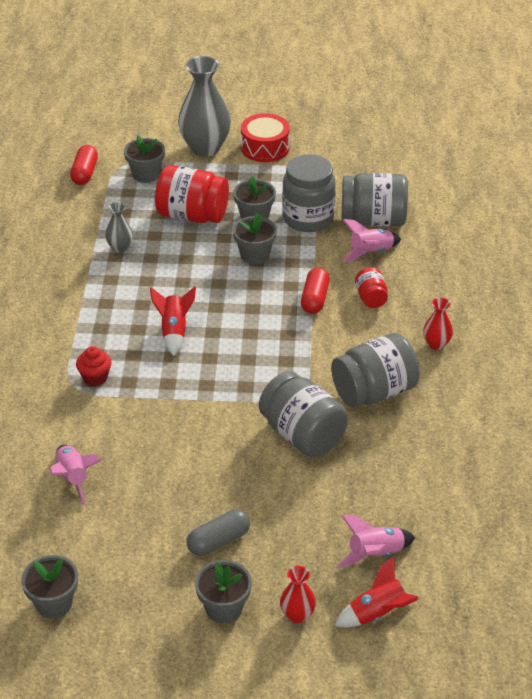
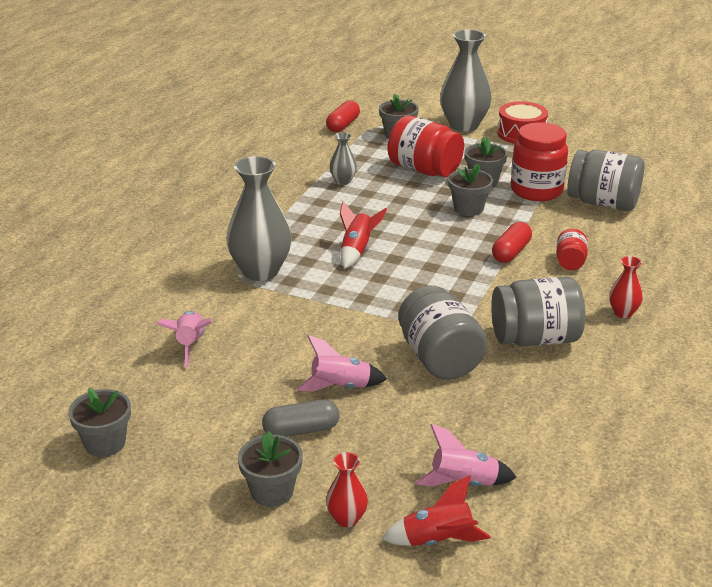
camera: 20 degrees right, 10 degrees down
red cupcake [76,346,112,386] -> grey vase [226,156,292,281]
grey jar [282,154,336,232] -> red jar [511,122,568,201]
pink rocket [342,219,401,263] -> pink rocket moved to [297,335,387,392]

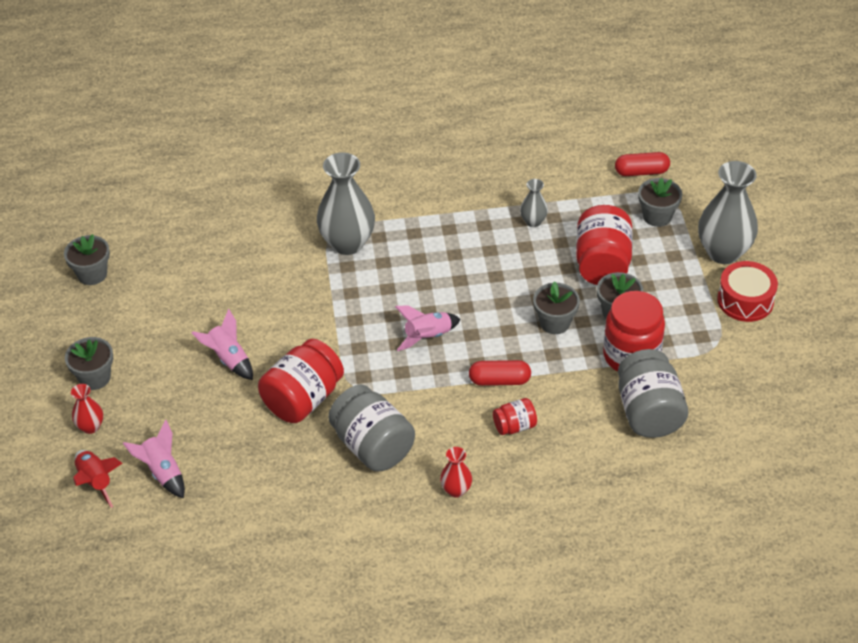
camera: 60 degrees right, 15 degrees up
pink rocket [157,311,212,368] -> pink rocket moved to [395,305,460,351]
grey capsule [262,400,340,437] -> none
red rocket [340,201,387,269] -> none
grey jar [398,286,487,380] -> red jar [258,339,344,423]

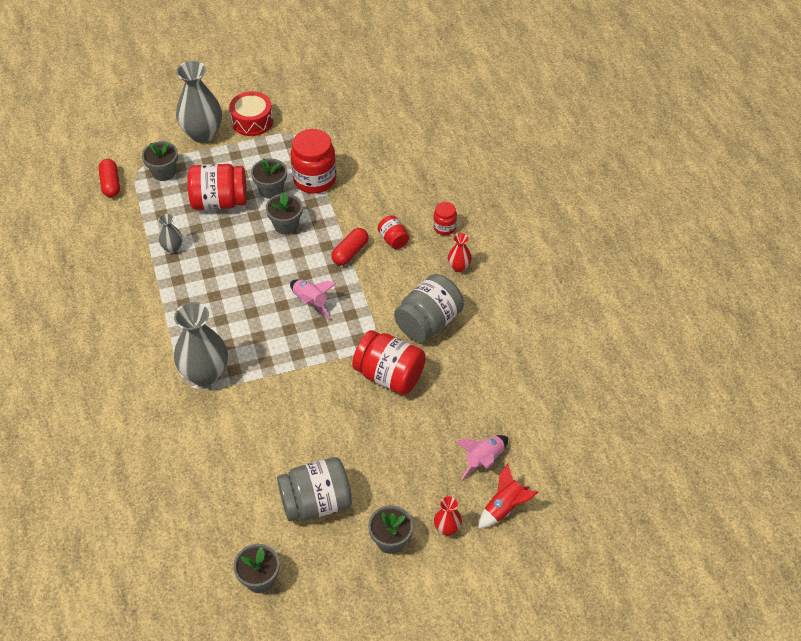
camera: 100 degrees left, 5 degrees up
pink rocket [191,309,253,380] -> none
red capsule [469,360,531,386] -> red capsule turned 45 degrees clockwise [331,228,369,266]
grey jar [618,349,688,438] -> grey jar moved to [277,457,352,521]
none -> red jar [433,202,457,235]

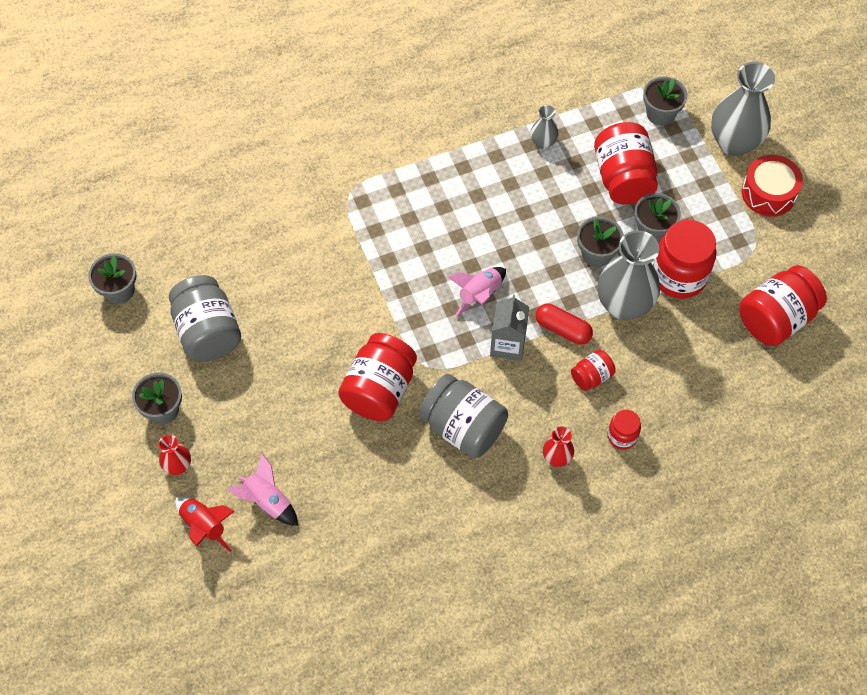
camera: 85 degrees right, 10 degrees up
red capsule [98,159,120,197] -> none
grey vase [174,302,228,386] -> grey vase moved to [598,230,660,320]
none -> grey carton [490,295,529,361]
none -> red jar [739,265,827,346]

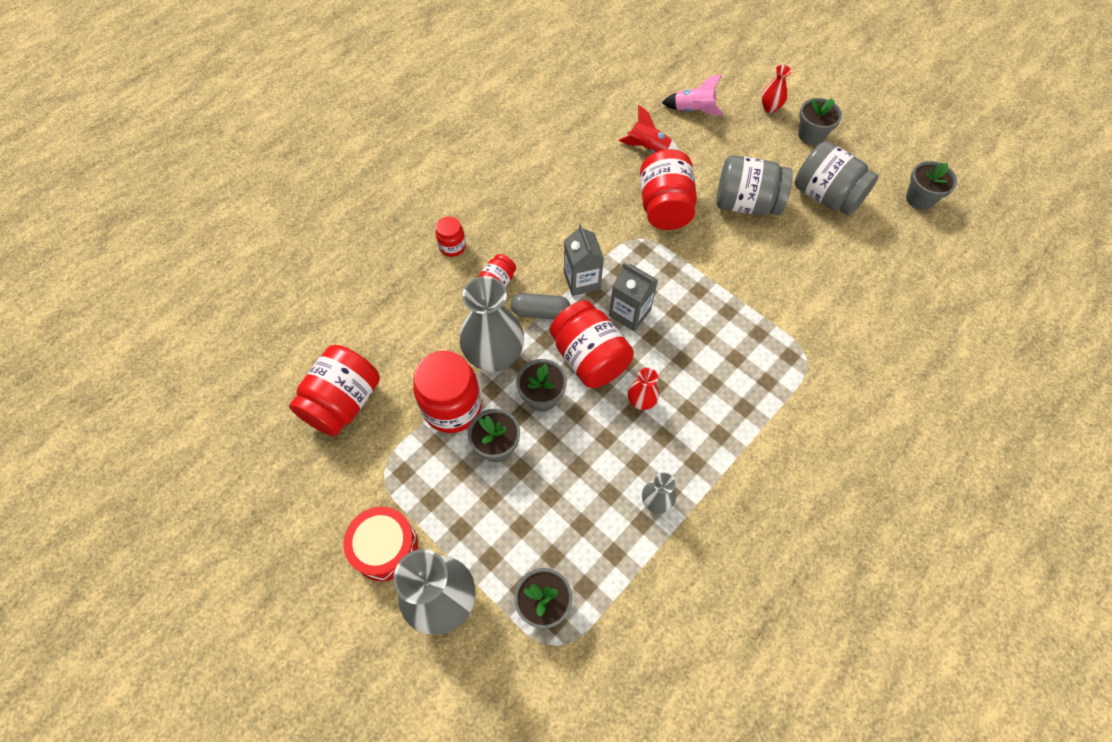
camera: 155 degrees right, 0 degrees up
red rocket [175,496,235,552] -> red rocket moved to [619,105,680,153]
grey jar [419,374,508,458] -> grey jar moved to [716,155,793,216]
pink rocket [448,267,506,317] -> grey carton [609,263,658,331]
red capsule [536,303,593,345] -> grey capsule [511,293,570,320]
red vase [543,426,574,467] -> red vase moved to [628,368,659,410]
red jar [594,122,658,204] -> red jar moved to [550,300,634,388]

